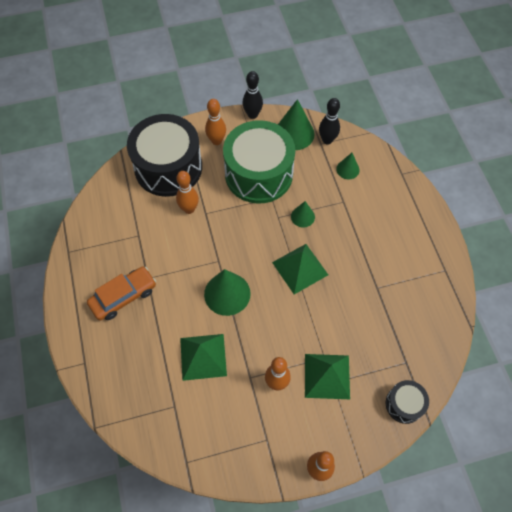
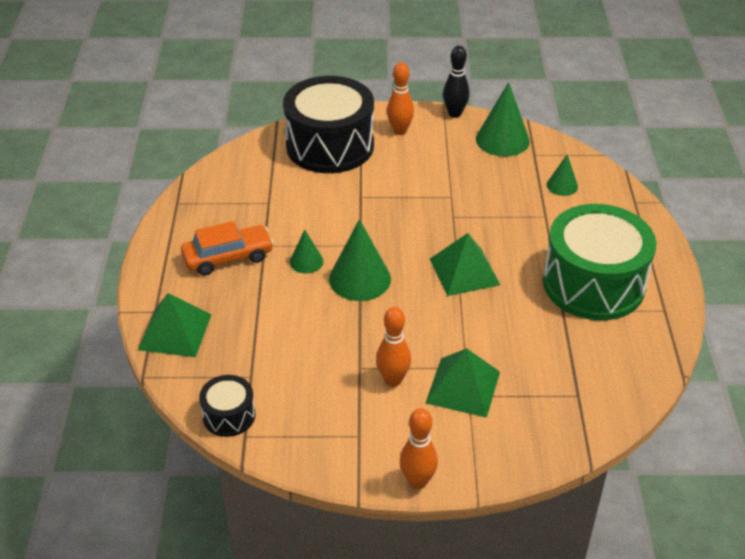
camera: 15 degrees right, 20 degrees down
orange bowling pin [176,171,199,214] -> none
green pyramid [180,334,227,381] -> green pyramid moved to [138,293,211,357]
green drum [223,120,295,204] -> green drum moved to [543,204,656,320]
green cone [291,201,315,227] -> green cone moved to [290,230,324,273]
black bowling pin [319,98,340,144] -> none
black drum [386,380,429,424] -> black drum moved to [199,375,255,437]

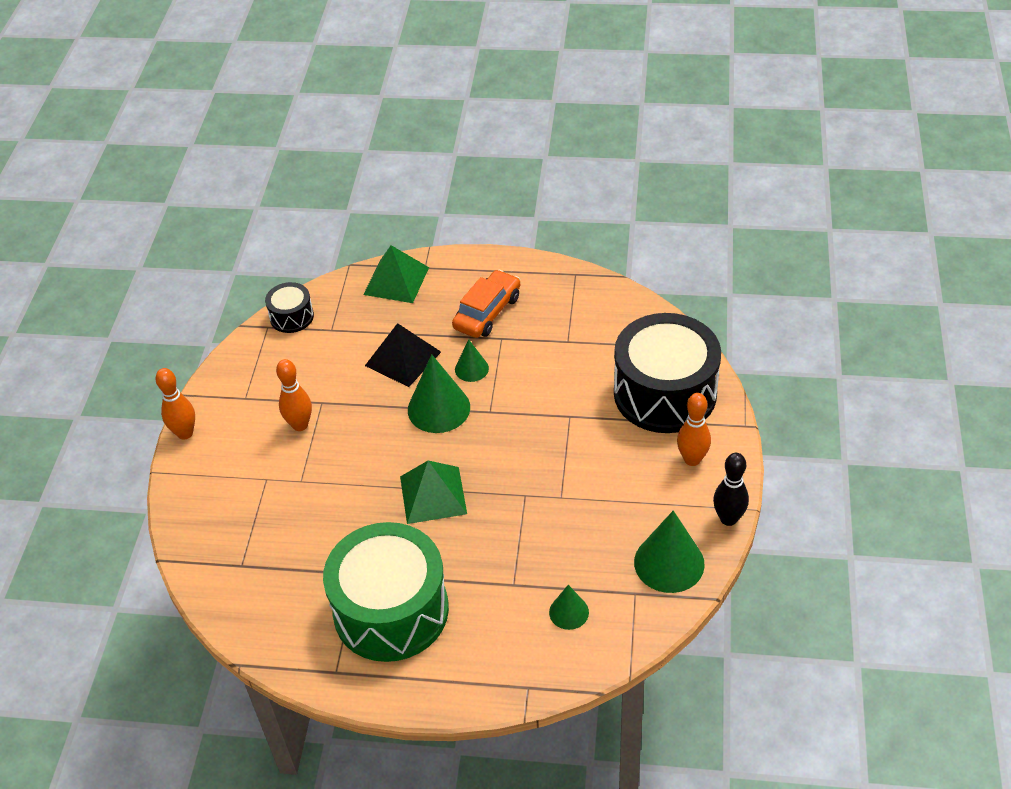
camera: 100 degrees right, 5 degrees up
orange car [181,221,274,275] -> orange car turned 135 degrees counterclockwise [452,270,520,338]
green pyramid [426,348,500,418] -> none
none -> black pyramid [365,323,441,387]

